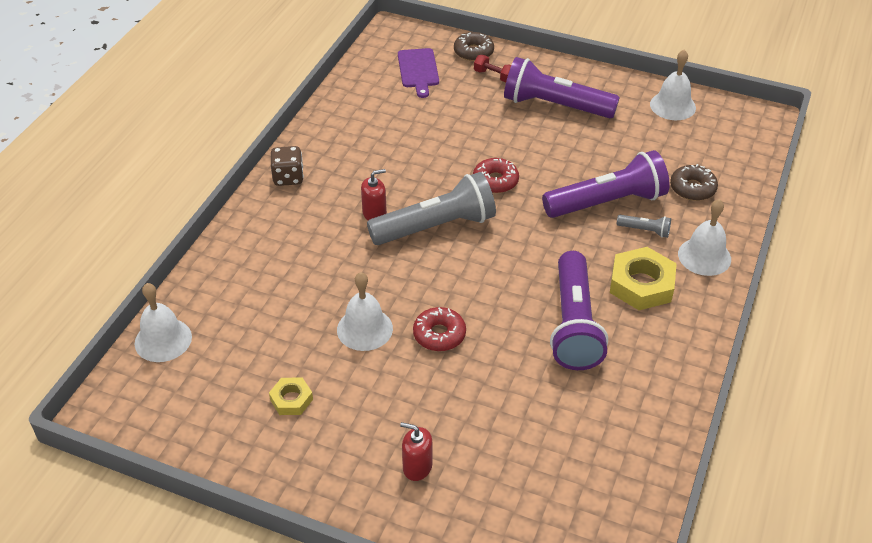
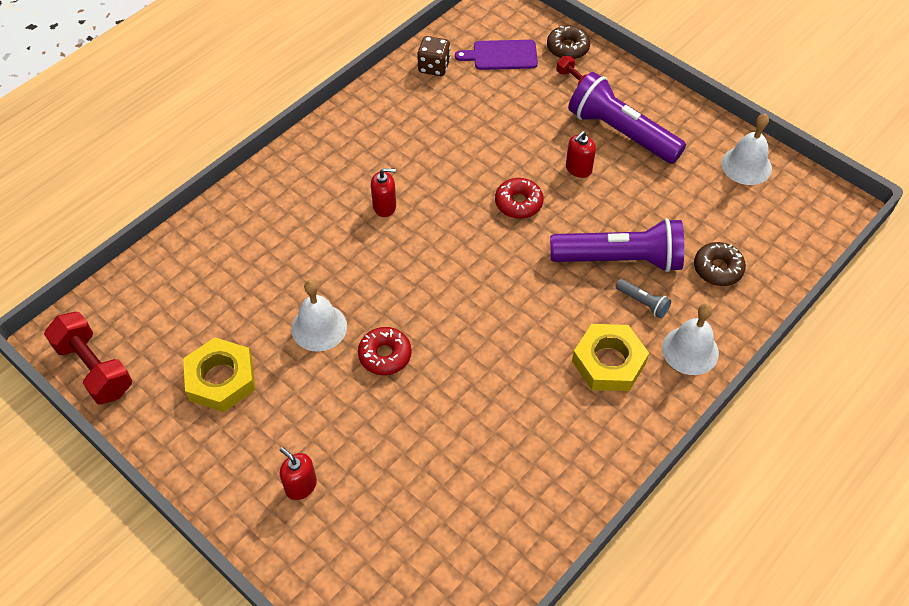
camera: 20 degrees right, 10 degrees up
white bell [135,283,192,362] -> none
yellow nut [269,377,313,415] -> yellow nut [183,338,255,412], size x1.80
brown dice [271,146,304,186] -> brown dice moved to [417,36,451,76]
grey flashlight [367,172,496,245] -> none
purple cutting board [398,48,439,98] -> purple cutting board turned 75 degrees clockwise [455,40,538,70]
purple flashlight [550,251,608,370] -> none
none -> red dumbbell [44,312,132,405]
none -> red soap dispenser [566,131,596,178]

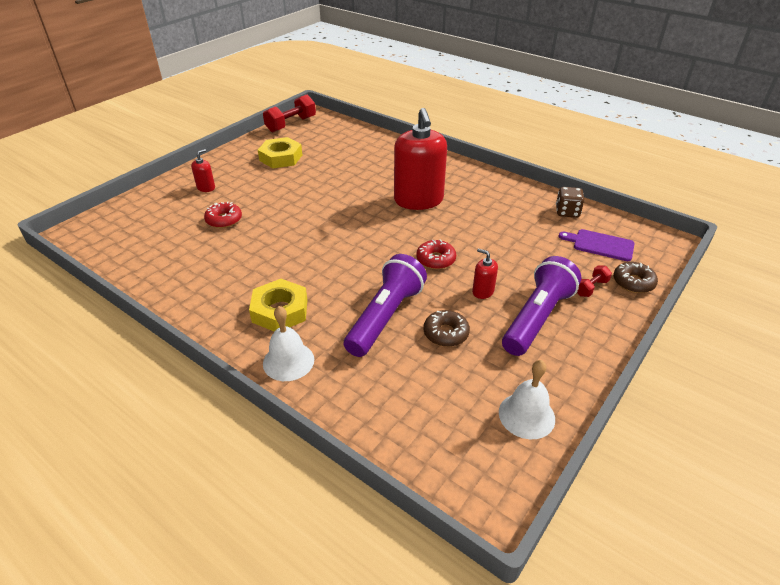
camera: 85 degrees right, 15 degrees down
white bell [291,280,347,352] -> none
red donut [358,327,412,375] -> red donut moved to [204,201,242,228]
red soap dispenser [371,168,396,217] -> red soap dispenser [394,108,447,210], size x2.37
purple cutting board [455,40,538,70] -> purple cutting board turned 60 degrees counterclockwise [559,229,635,261]
purple flashlight [550,218,684,272] -> purple flashlight turned 150 degrees counterclockwise [344,254,427,357]
grey flashlight [616,279,671,318] -> none
brown donut [694,242,746,286] -> brown donut moved to [424,310,470,347]

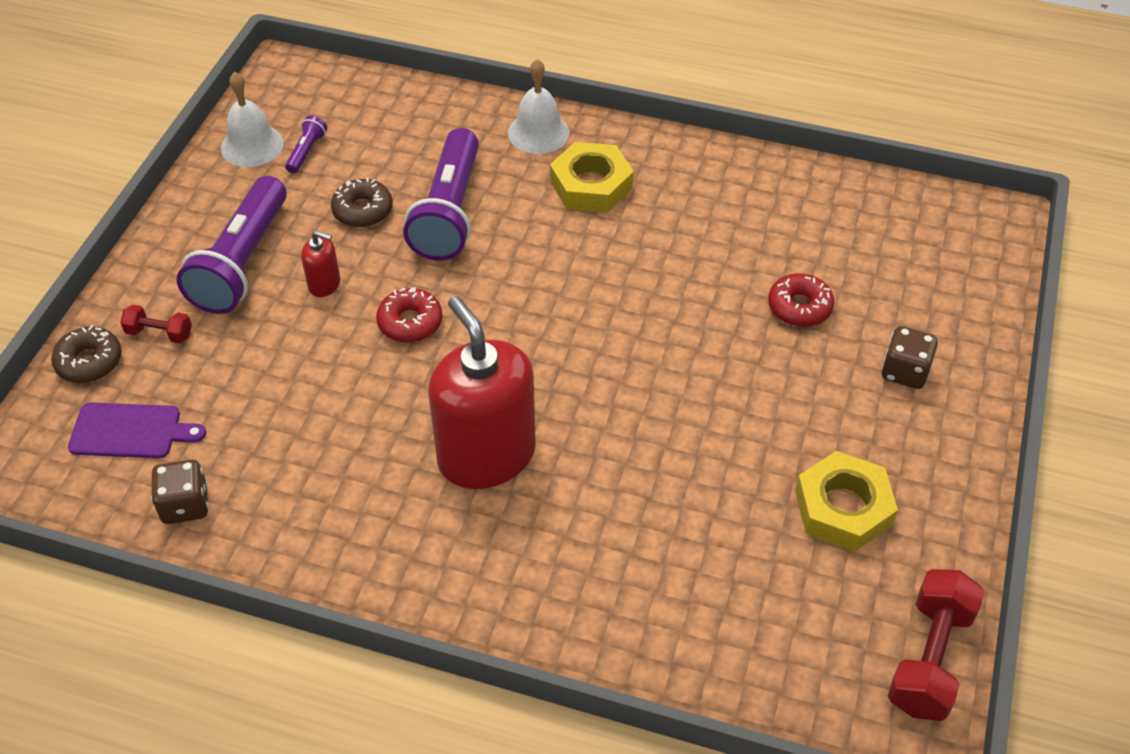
camera: 160 degrees right, 10 degrees up
red soap dispenser [191,149,215,192] -> brown dice [881,326,938,389]
red dumbbell [577,266,612,297] -> red dumbbell turned 75 degrees clockwise [120,305,192,343]
none -> purple flashlight [285,115,327,173]

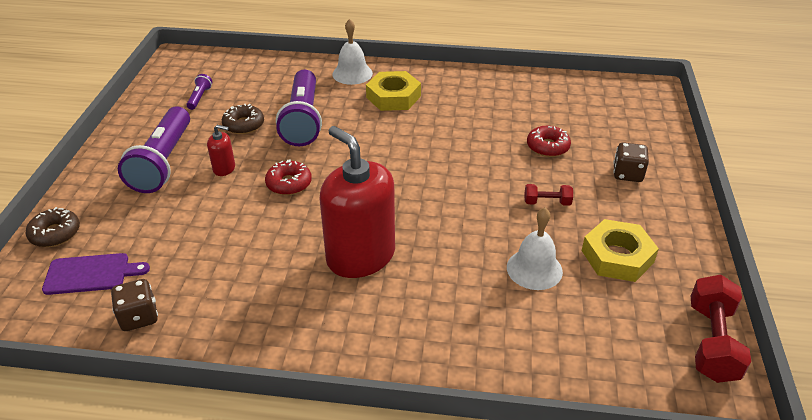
camera: 10 degrees left, 10 degrees down
red dumbbell [120,305,192,343] -> red dumbbell moved to [525,184,573,206]
white bell [221,72,284,167] -> white bell moved to [507,208,563,290]

